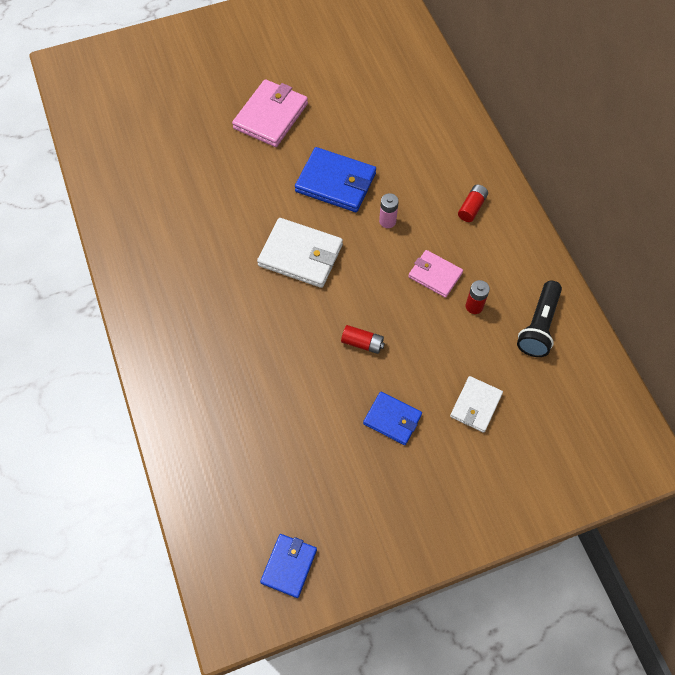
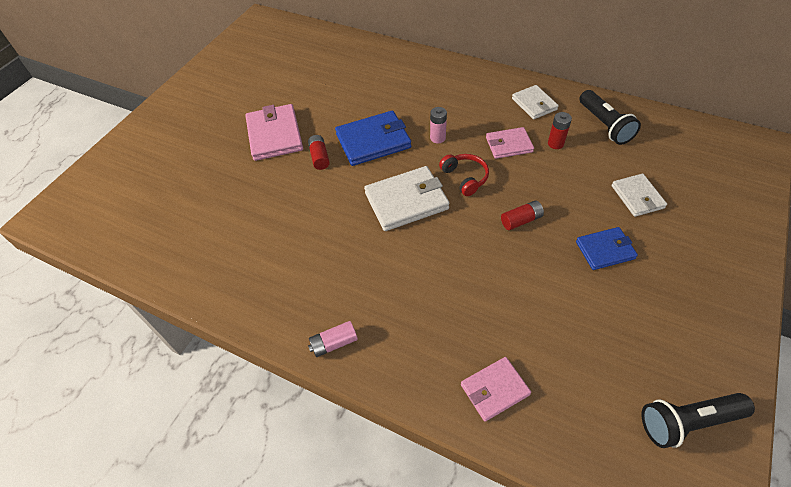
camera: 40 degrees left, 10 degrees down
blue wallet [260,534,317,598] -> black flashlight [642,393,755,448]
red battery [458,185,488,222] -> red battery moved to [308,135,330,170]
none -> pink battery [308,321,358,357]
none -> red headphones [439,154,489,196]
none -> pink wallet [461,357,531,422]
none -> white wallet [512,85,559,119]

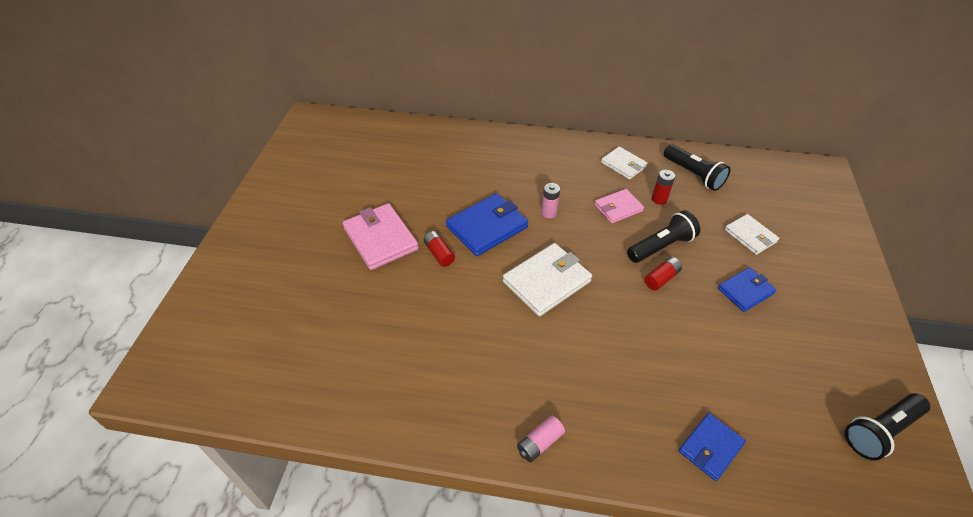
camera: 20 degrees left, 5 degrees down
red headphones [439,154,489,196] -> none
pink wallet [461,357,531,422] -> blue wallet [679,413,746,481]
none -> black flashlight [627,210,700,263]

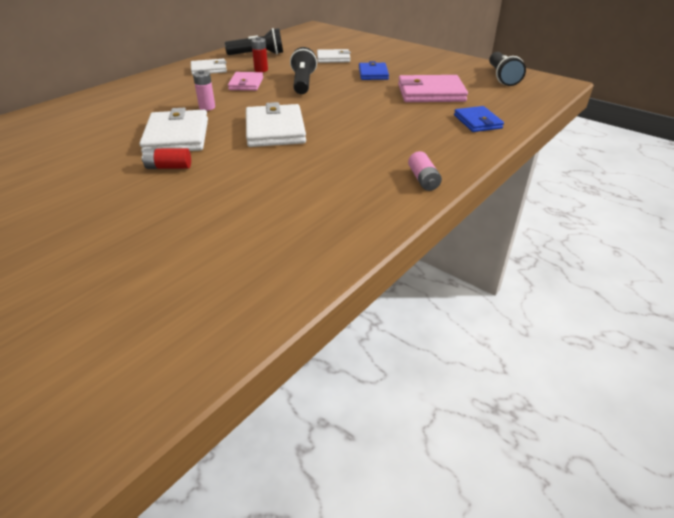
camera: 60 degrees left, 10 degrees down
pink wallet [343,203,419,270] -> pink wallet moved to [398,75,468,102]
blue wallet [446,193,528,256] -> white wallet [139,108,208,153]
red battery [645,257,682,291] -> none

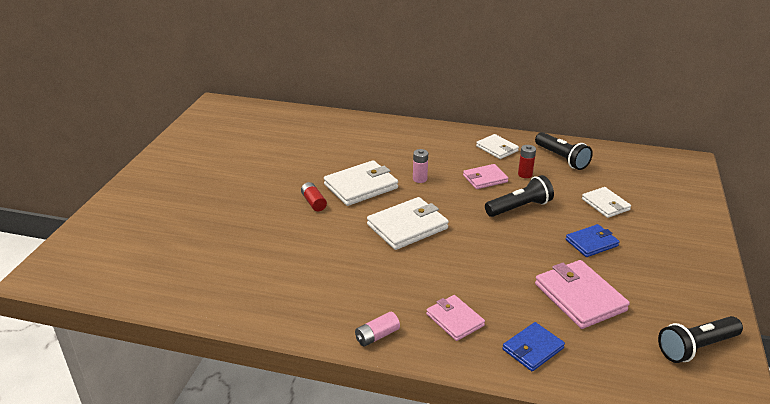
camera: 65 degrees right, 5 degrees down
none -> pink wallet [426,295,485,341]

